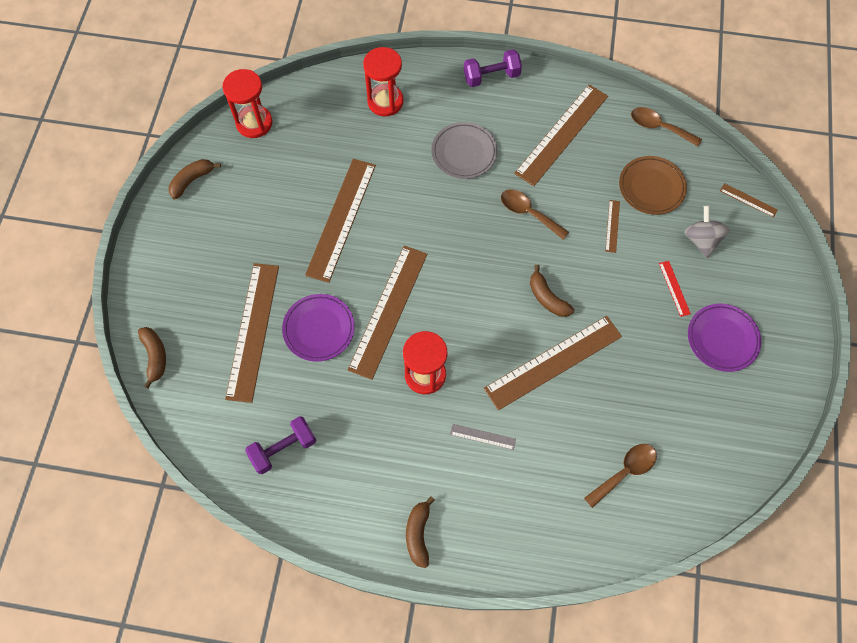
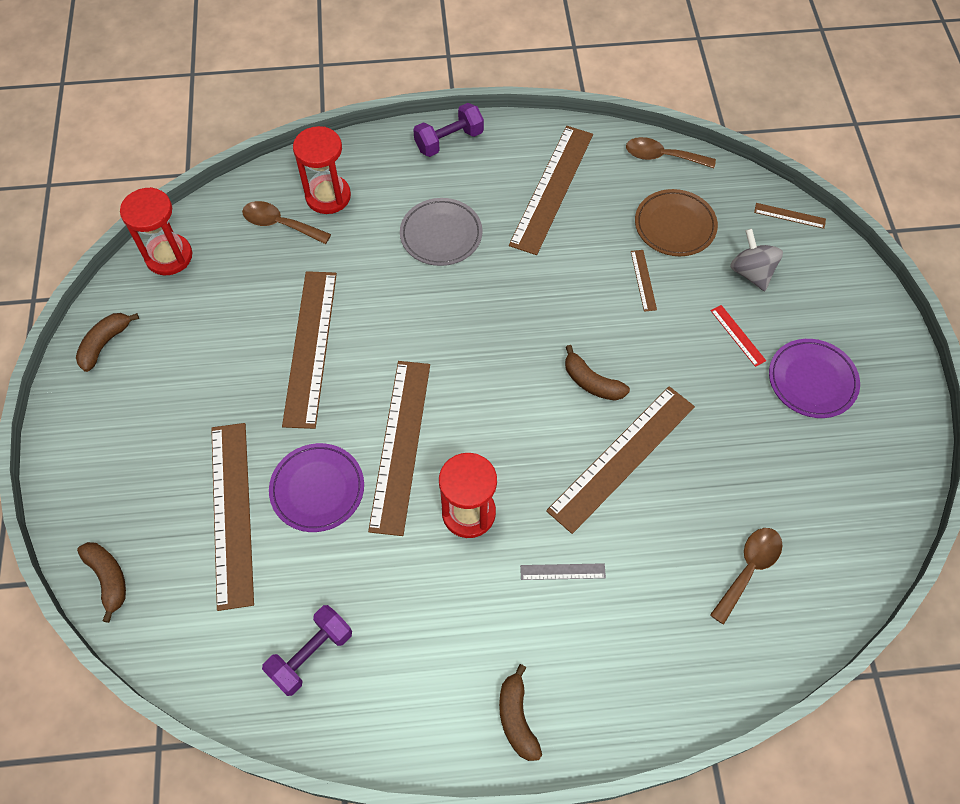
camera: 15 degrees left, 5 degrees down
brown spoon [501,189,569,240] -> brown spoon moved to [242,201,331,244]

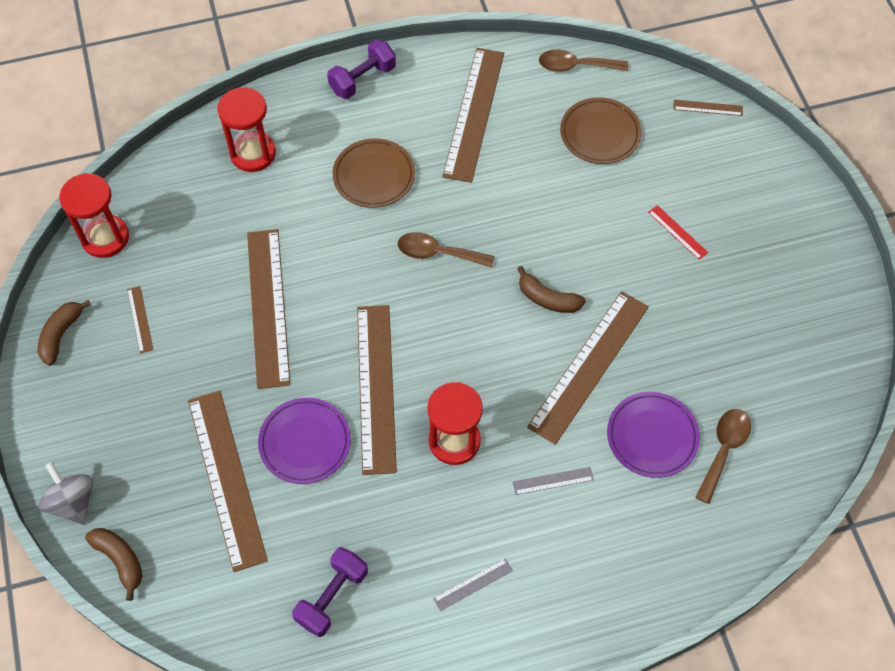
camera: 10 degrees left, 0 degrees up
brown spoon [242,201,331,244] -> brown spoon moved to [398,232,494,268]
grey plate [400,198,483,266] -> brown plate [332,138,415,208]
brown banana [499,664,542,761] -> none
brown ruler [631,250,657,312] -> brown ruler moved to [127,286,153,353]
grey spinning top [730,229,783,291] -> grey spinning top moved to [38,462,93,525]
purple plate [769,339,860,418] -> purple plate moved to [607,392,700,478]
none -> grey ruler [433,558,513,611]

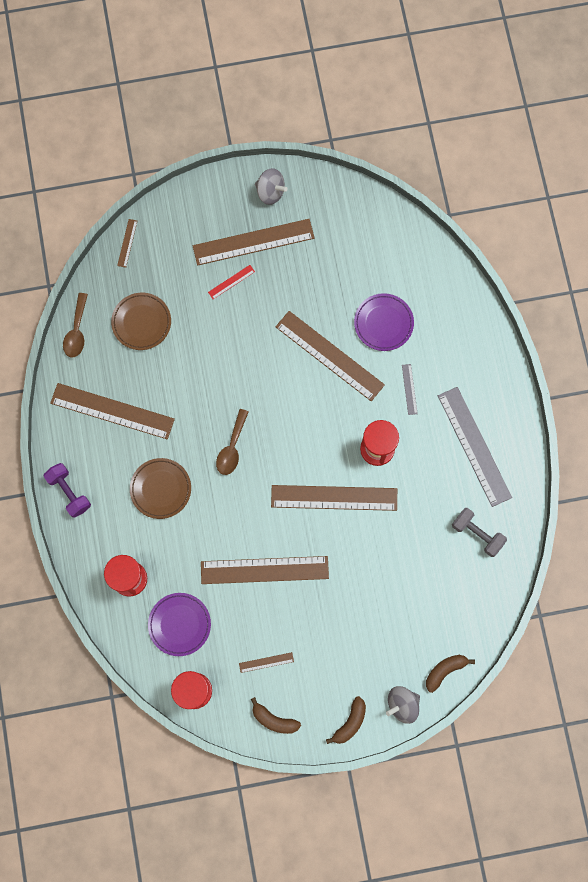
camera: 85 degrees left, 15 degrees up
brown ruler [188,391,268,572] -> brown ruler moved to [193,219,314,266]
purple plate [258,398,351,484] -> purple plate moved to [148,593,211,656]
purple dumbbell [292,547,368,637] -> grey dumbbell [452,508,507,557]
grey ruler [433,558,513,611] -> grey ruler [438,387,512,507], size x2.38
brown banana [517,266,586,313] -> brown banana moved to [326,696,366,744]
brown spoon [695,409,751,504] -> none
none -> grey spinning top [255,168,288,205]

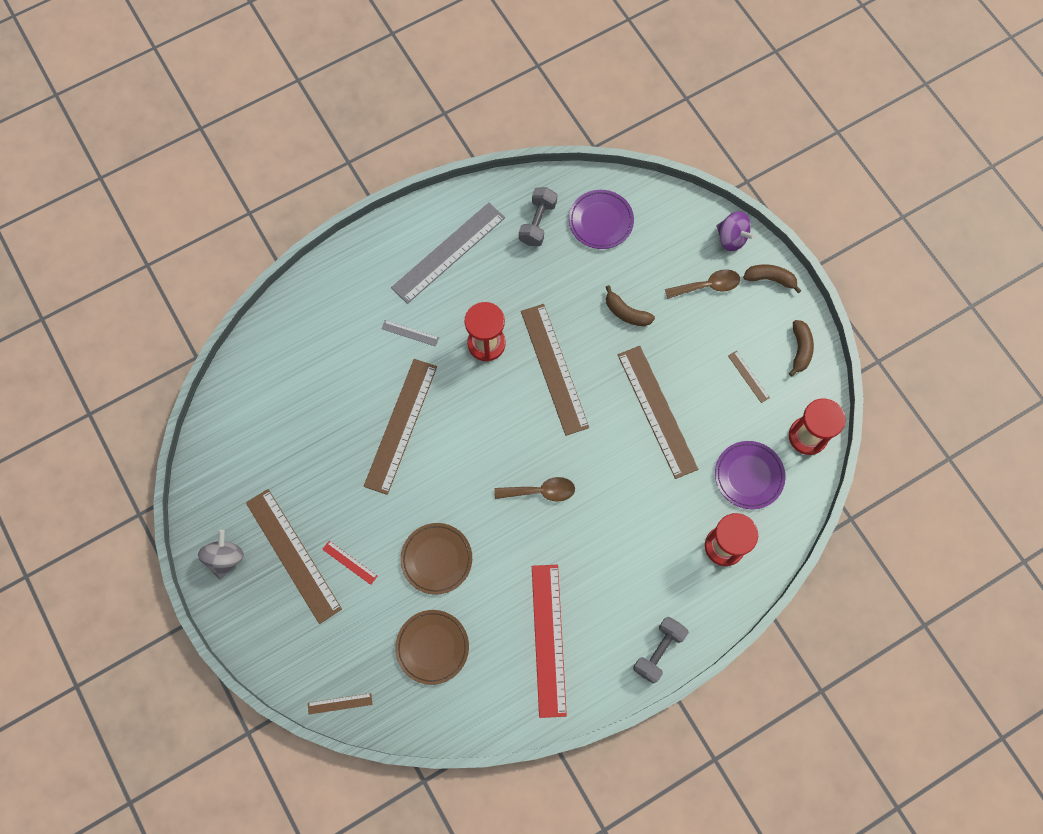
camera: 110 degrees left, 5 degrees down
purple dumbbell [43,463,91,518] -> grey dumbbell [633,617,689,683]
brown ruler [50,383,175,439] -> red ruler [532,565,567,718]
brown spoon [63,293,88,358] -> brown spoon moved to [665,269,740,299]
brown plate [130,458,191,519] -> brown plate moved to [400,523,472,595]
purple plate [354,293,414,351] -> purple plate moved to [569,190,634,249]
grey spinning top [386,686,420,724] -> purple spinning top [716,211,755,251]
grey ruler [402,364,418,415] -> grey ruler turned 45 degrees clockwise [381,320,439,347]
brown banana [426,655,475,693] -> brown banana moved to [606,285,655,326]

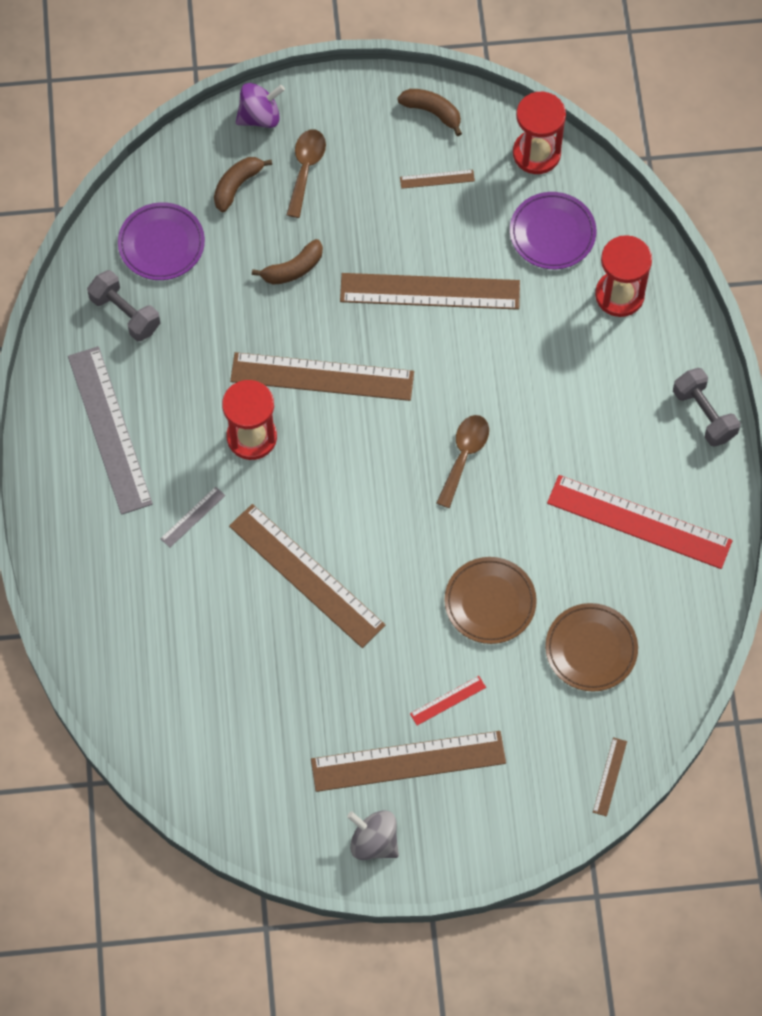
camera: 65 degrees left, 5 degrees down
brown banana [743,264,802,294] -> brown banana moved to [214,157,272,212]

